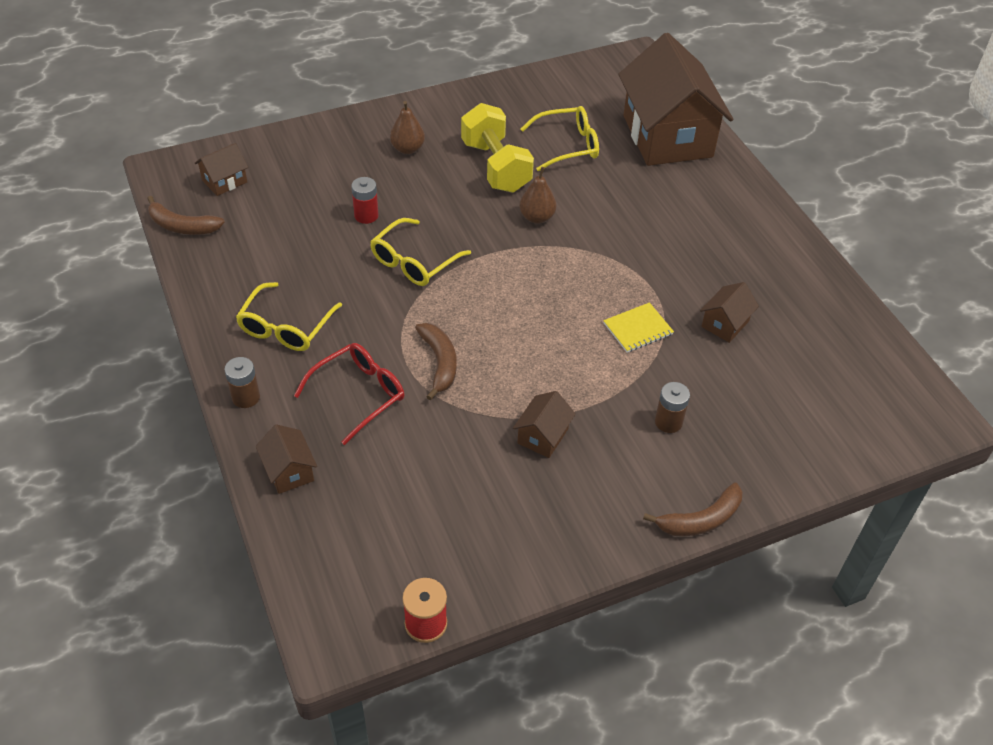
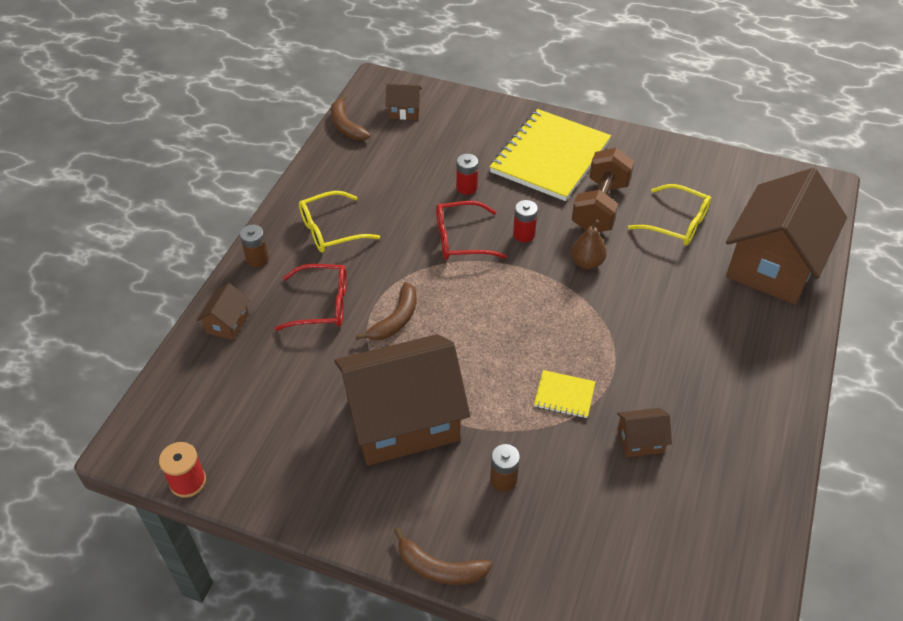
camera: 45 degrees right, 0 degrees up
yellow glasses [370,218,471,286] -> red glasses [436,201,507,260]
brown pear [390,101,425,154] -> yellow notebook [490,109,611,201]
yellow dumbbell [461,103,534,193] -> brown dumbbell [572,148,634,232]
brown house [513,391,576,458] -> brown house [334,334,470,465], size x2.45
none -> red battery [513,200,538,242]

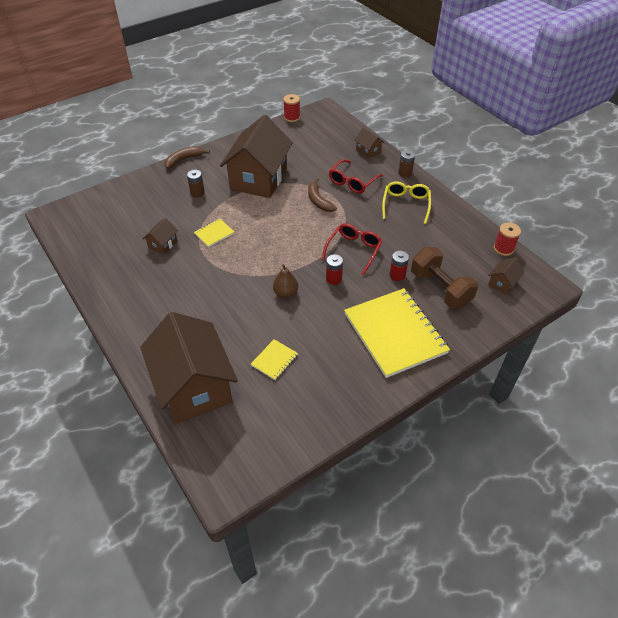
camera: 125 degrees right, 0 degrees up
brown banana [331,94,371,140] -> red spool [494,223,521,256]
brown dumbbell [572,148,634,232] -> brown dumbbell moved to [411,247,478,308]
yellow glasses [628,184,711,246] -> yellow notebook [251,339,298,380]

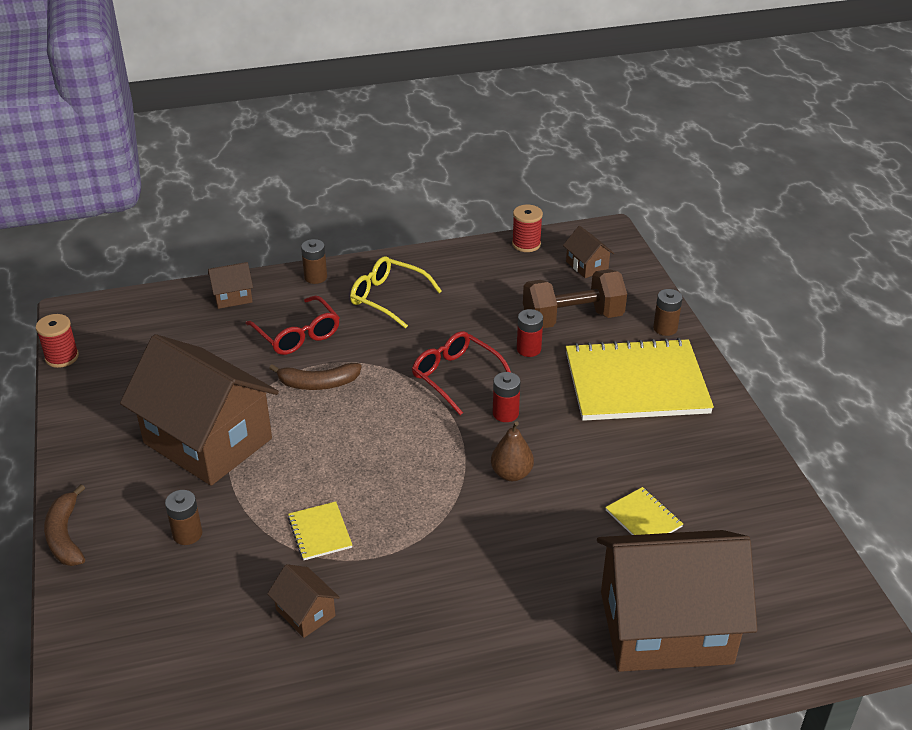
camera: 70 degrees left, 10 degrees down
none -> brown battery [653,289,683,336]

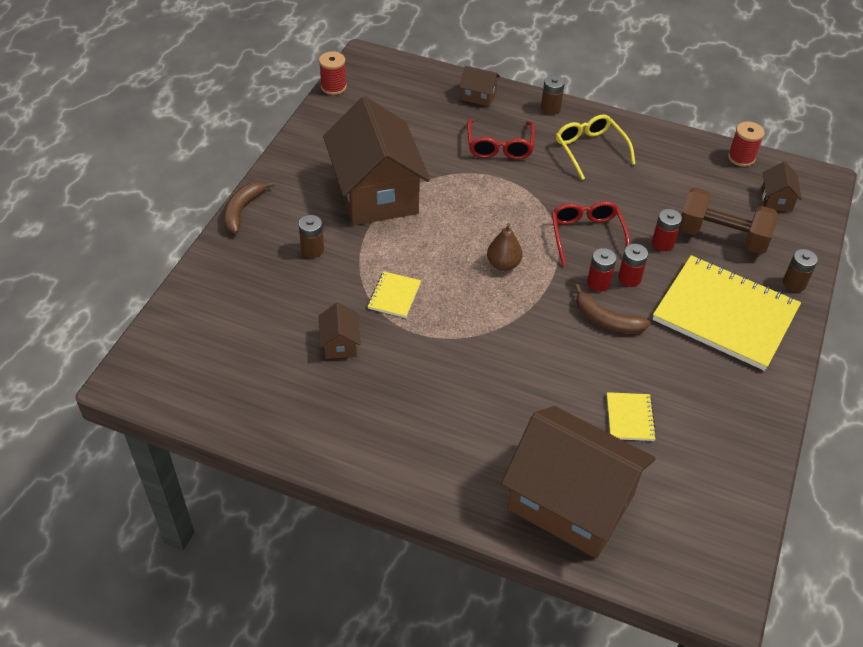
camera: 35 degrees right, 10 degrees up
brown banana [269,363,362,390] -> brown banana moved to [574,284,651,334]
brown pear [491,421,534,481] -> brown pear moved to [487,223,523,271]
none -> red battery [618,244,648,287]

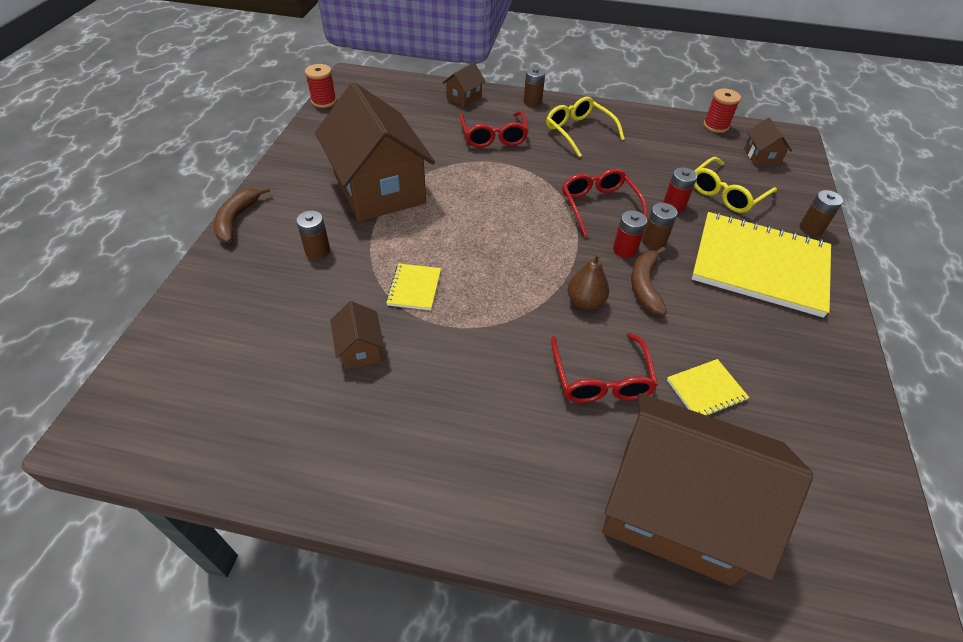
camera: 10 degrees left, 0 degrees up
brown house [460,66,500,107] -> brown house turned 60 degrees counterclockwise [443,62,486,107]
brown pear [487,223,523,271] -> brown pear moved to [567,253,609,310]
brown banana [574,284,651,334] -> brown banana turned 75 degrees clockwise [631,247,667,315]
yellow notebook [607,392,656,441] -> yellow notebook turned 75 degrees clockwise [667,359,749,416]
red battery [618,244,648,287] -> brown battery [642,203,677,250]
brown dumbbell [679,187,778,254] -> yellow glasses [694,157,777,213]
none -> red glasses [551,333,658,403]

